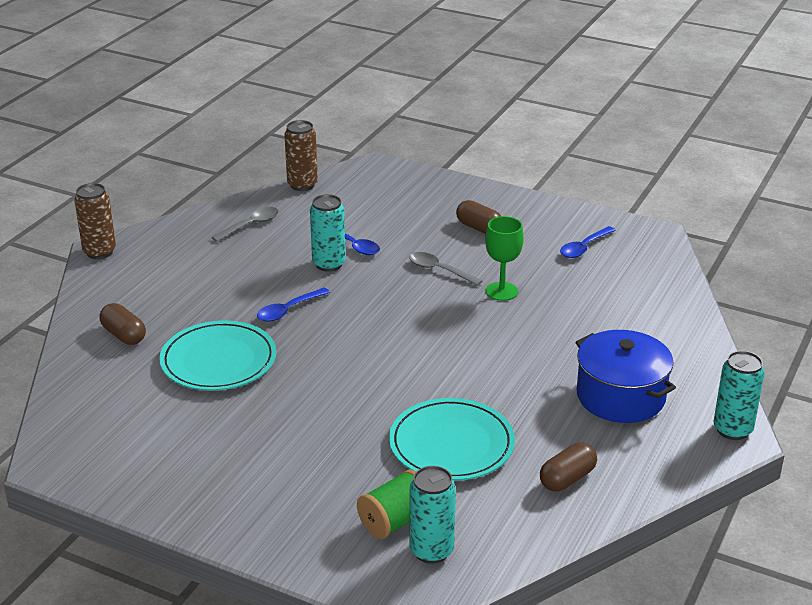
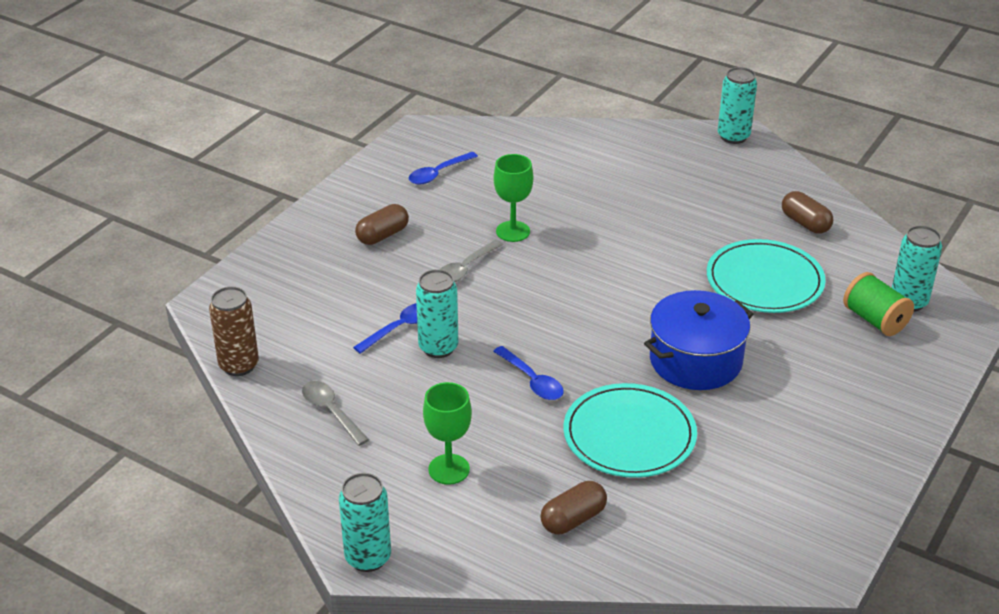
camera: 85 degrees left, 5 degrees up
brown can [74,183,116,259] -> turquoise can [339,473,391,572]
blue spoon [560,226,616,258] -> blue spoon turned 90 degrees clockwise [409,152,478,184]
blue pot [575,330,676,423] -> blue pot moved to [644,290,753,390]
none -> green goblet [423,382,472,485]

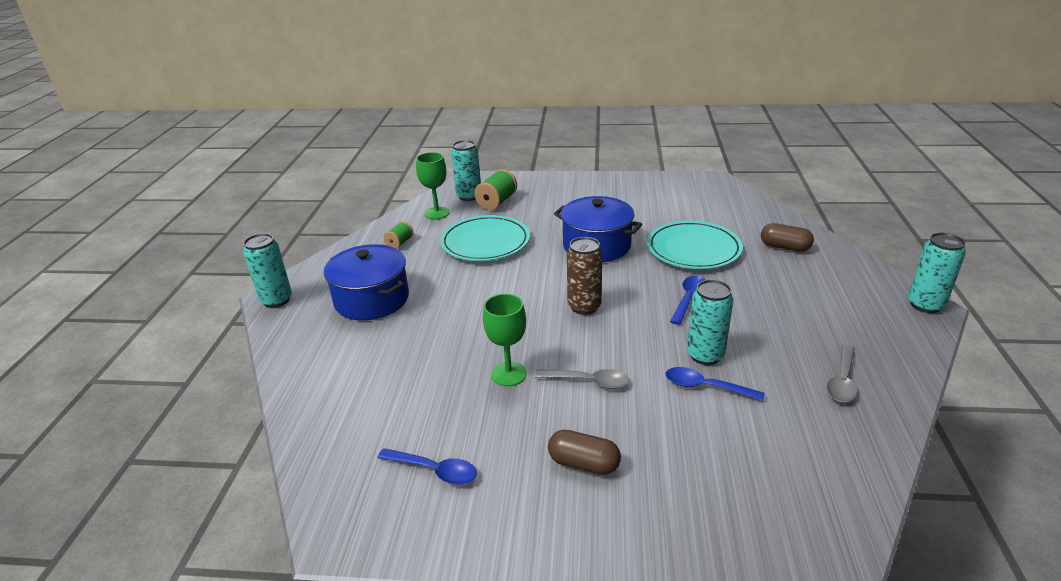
camera: 115 degrees left, 5 degrees down
brown can [209,286,259,376] -> brown can moved to [567,237,602,315]
green goblet [423,382,472,485] -> green goblet moved to [416,152,450,219]
brown capsule [782,191,833,234] -> green spool [384,221,413,249]
none -> blue pot [324,244,409,320]

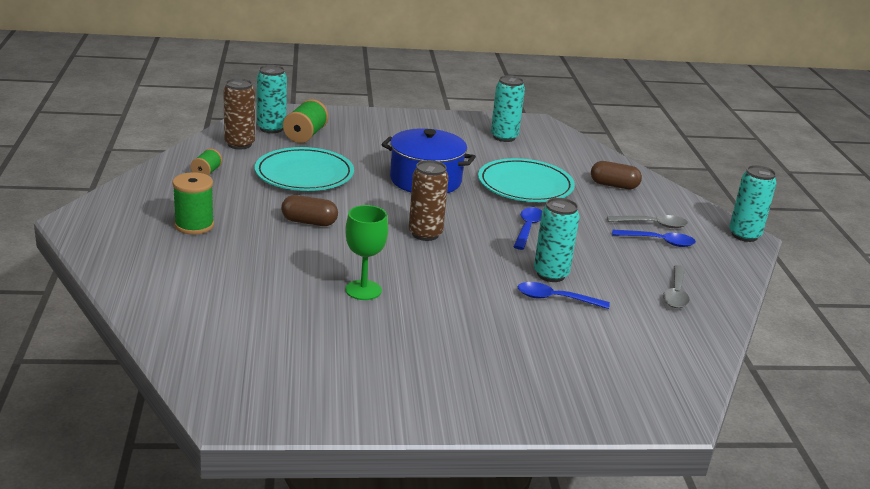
camera: 15 degrees left, 5 degrees down
turquoise can [243,233,292,308] -> turquoise can moved to [491,75,525,142]
blue pot [324,244,409,320] -> green spool [172,172,214,235]
blue spoon [377,448,477,485] -> blue spoon moved to [612,230,696,247]
green goblet [416,152,450,219] -> brown can [223,78,255,149]
grey spoon [534,369,629,389] -> grey spoon moved to [607,215,688,228]
brown capsule [548,430,621,475] -> brown capsule moved to [281,195,338,226]

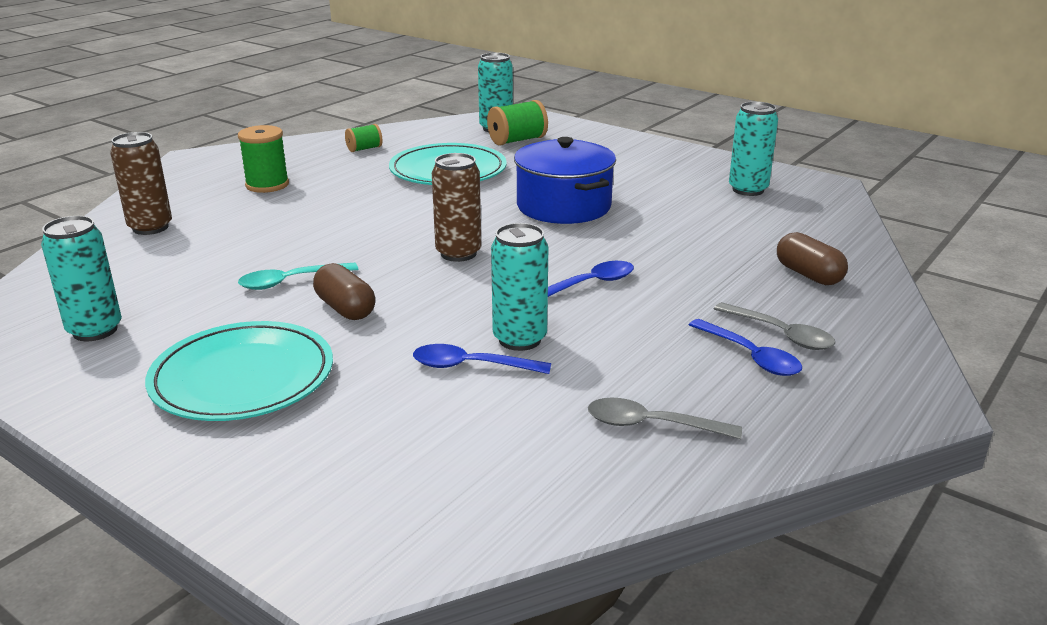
camera: 45 degrees right, 0 degrees up
brown can [223,78,255,149] -> brown can moved to [110,132,172,235]
brown capsule [281,195,338,226] -> brown capsule moved to [313,263,375,320]
green goblet [345,205,388,300] -> turquoise spoon [238,263,358,290]
turquoise plate [478,158,575,202] -> turquoise plate moved to [145,321,333,421]
blue spoon [517,282,610,309] -> blue spoon turned 45 degrees counterclockwise [413,344,551,374]
grey spoon [663,265,690,308] -> grey spoon turned 45 degrees clockwise [588,398,742,439]
turquoise can [729,165,777,242] -> turquoise can moved to [41,216,122,341]

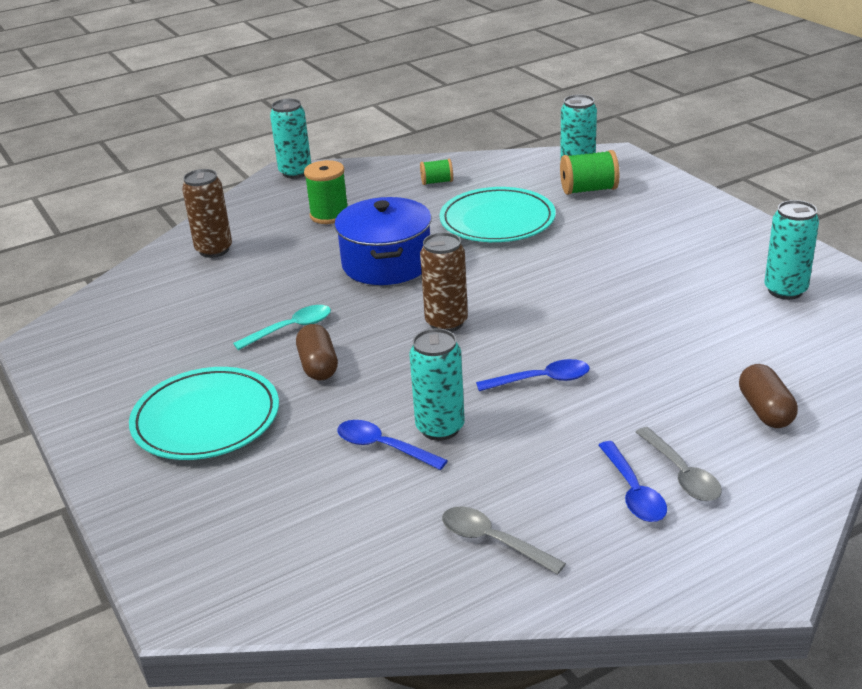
camera: 25 degrees right, 5 degrees up
turquoise can [41,216,122,341] -> turquoise can moved to [270,99,311,179]
turquoise spoon [238,263,358,290] -> turquoise spoon turned 150 degrees clockwise [233,305,331,350]
blue pot [514,137,616,224] -> blue pot moved to [334,197,432,285]

